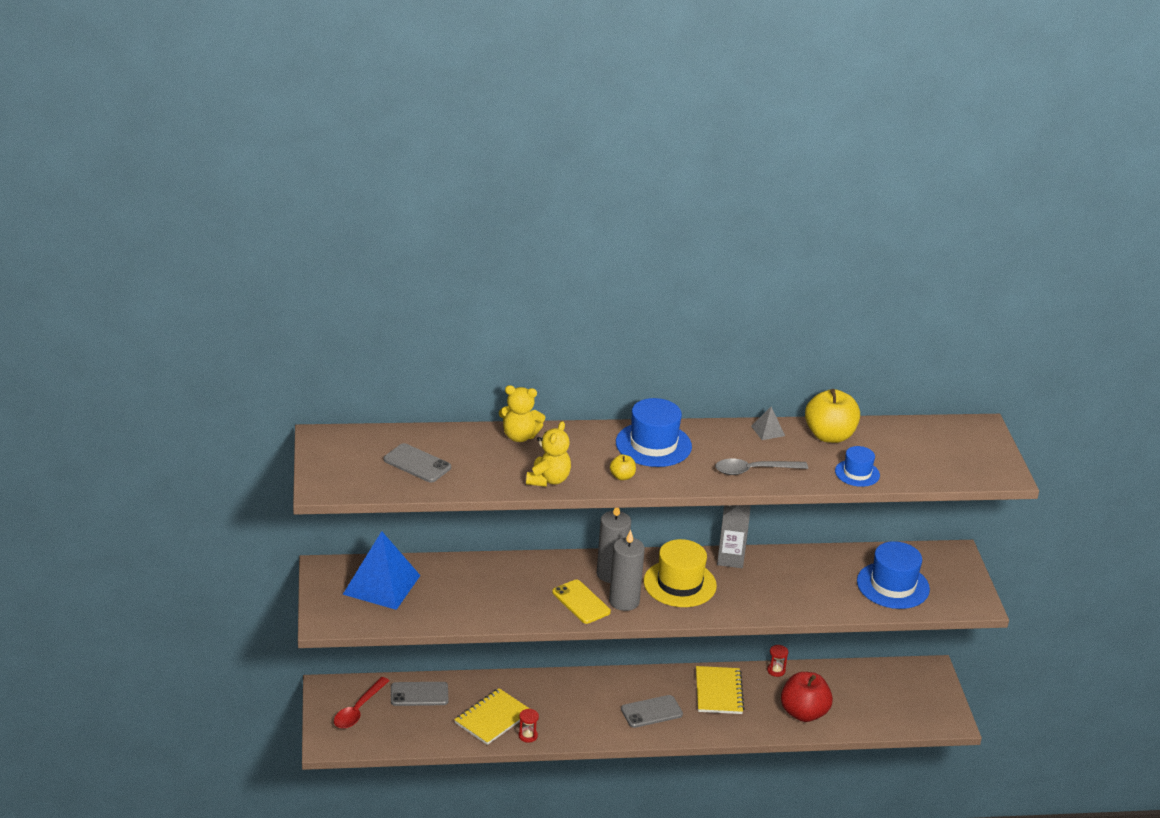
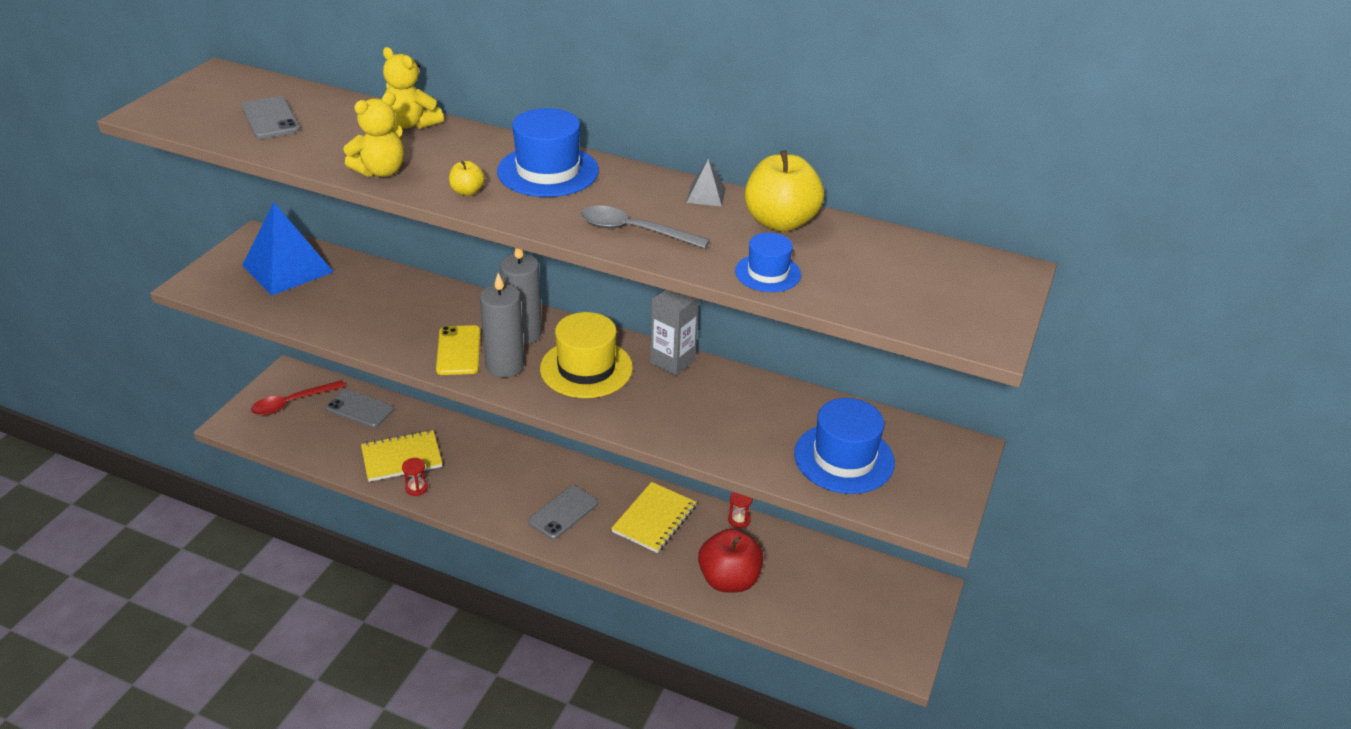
camera: 30 degrees right, 5 degrees up
grey phone [621,695,683,728] -> grey phone turned 60 degrees counterclockwise [528,485,598,539]

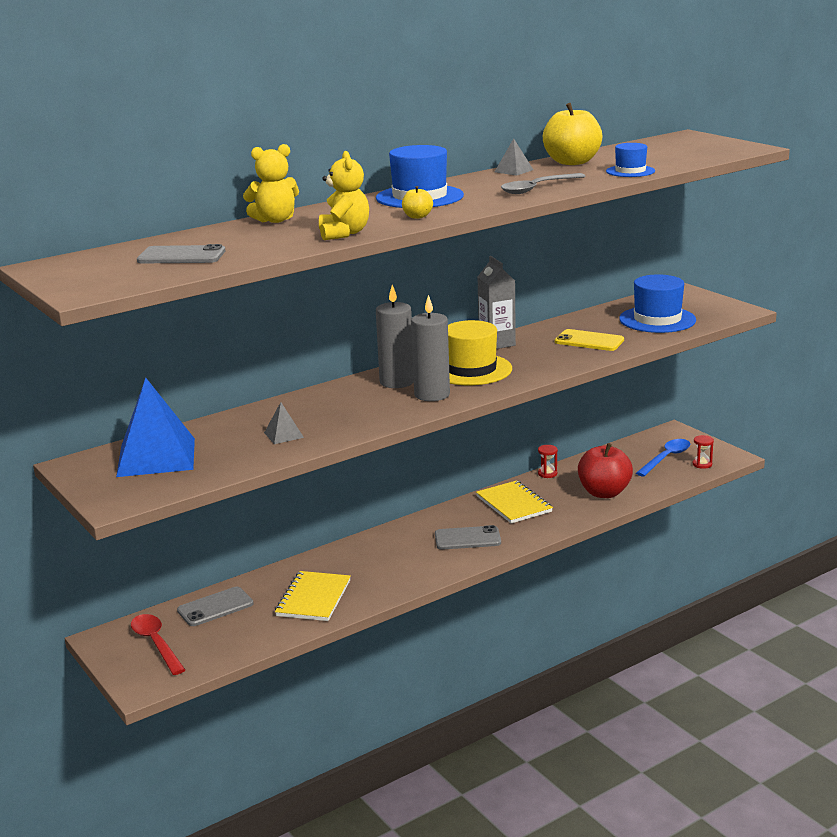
camera: 55 degrees left, 15 degrees down
red spoon [251,380,346,415] -> red spoon turned 150 degrees clockwise [131,614,185,675]
red hourglass [402,458,428,496] -> red hourglass moved to [693,435,714,469]
yellow phone [436,325,481,375] -> yellow phone moved to [555,329,624,351]
grey phone [528,485,598,539] -> grey phone turned 75 degrees counterclockwise [435,525,501,550]
none -> grey pyramid [264,402,304,444]
none -> blue spoon [636,439,691,477]

